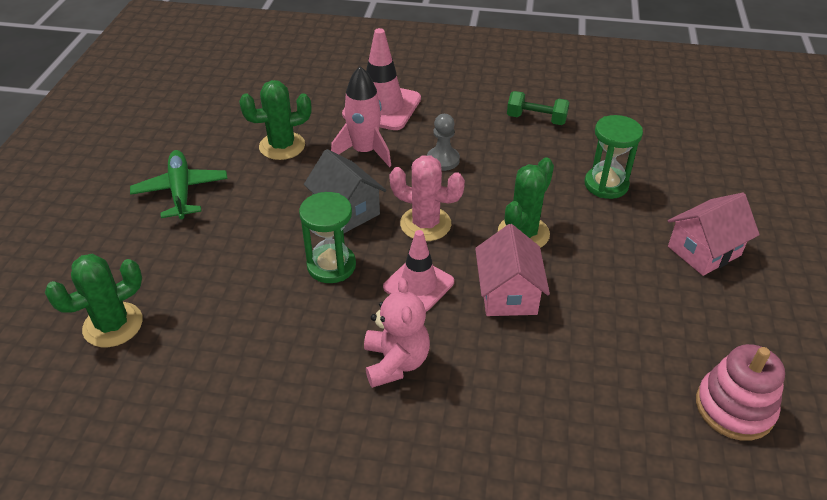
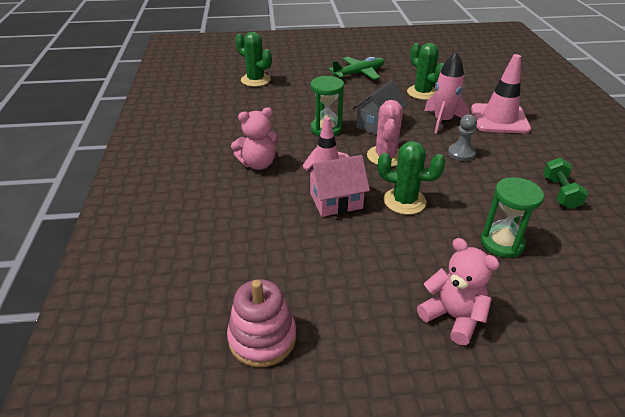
camera: 75 degrees right, 5 degrees down
pink house [668,193,760,276] -> pink teddy bear [417,238,500,345]

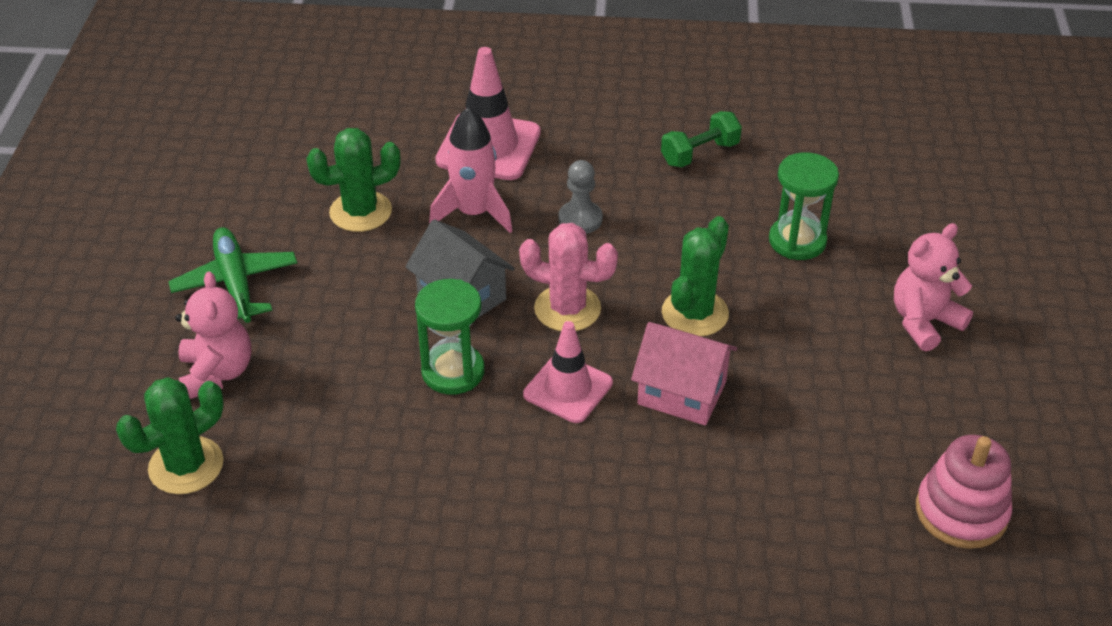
camera: 80 degrees left, 5 degrees up
pink teddy bear [231,107,278,170] -> pink teddy bear moved to [175,271,251,399]
pink house [306,155,370,217] -> pink house turned 60 degrees counterclockwise [631,322,737,425]
green dumbbell [543,158,588,209] -> green dumbbell turned 45 degrees counterclockwise [661,111,742,167]

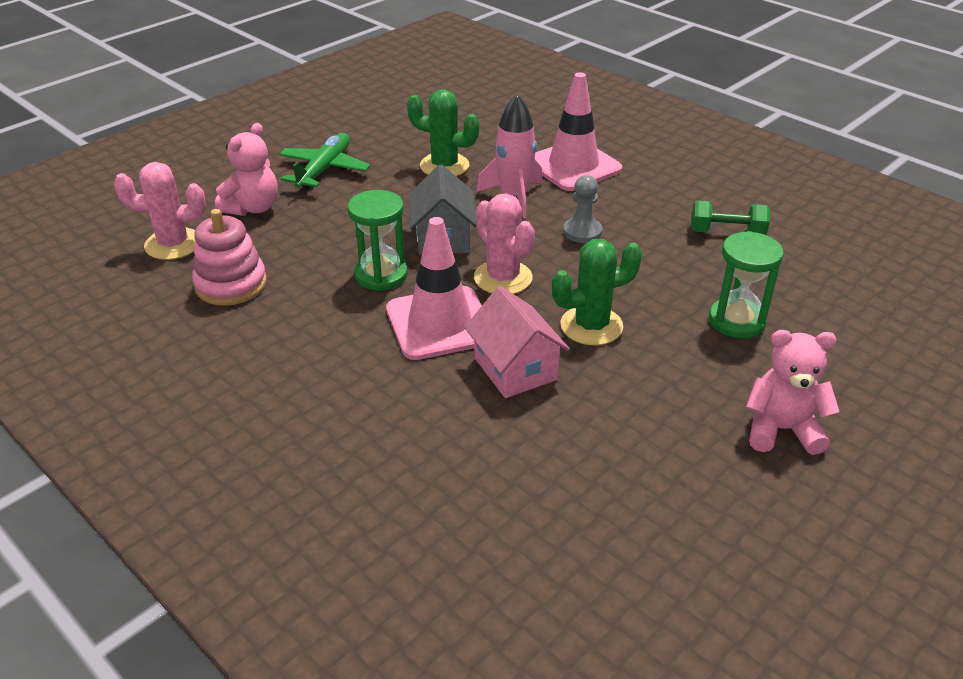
camera: 40 degrees right, 5 degrees down
green cactus [116,377,224,494] -> pink cactus [114,162,206,260]
pink traffic cone [523,321,613,423] -> pink traffic cone [386,217,482,360], size x1.50
pink stacking toy [916,435,1012,549] -> pink stacking toy moved to [192,209,267,306]

